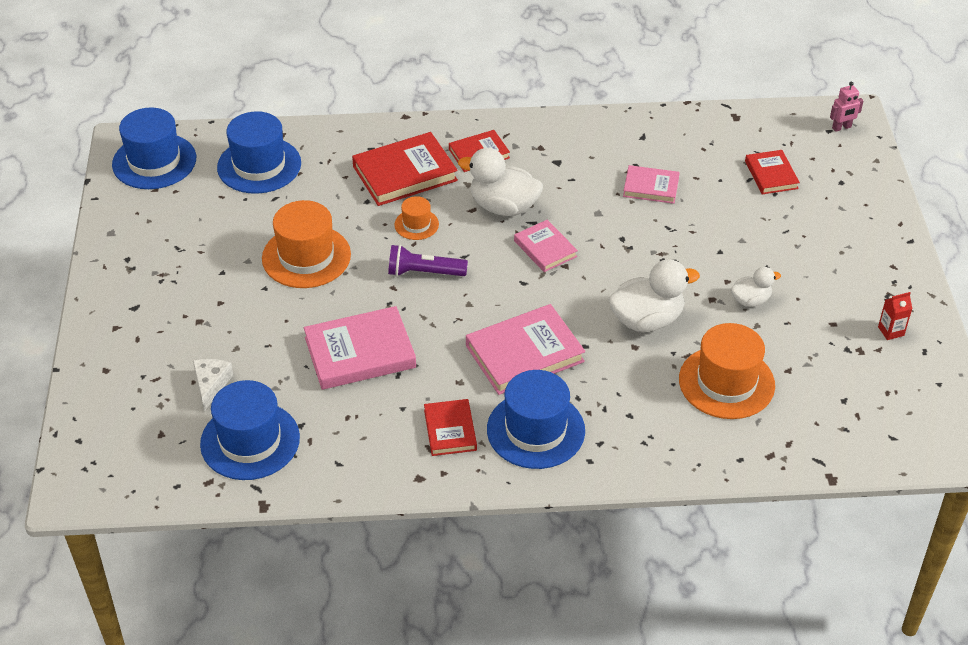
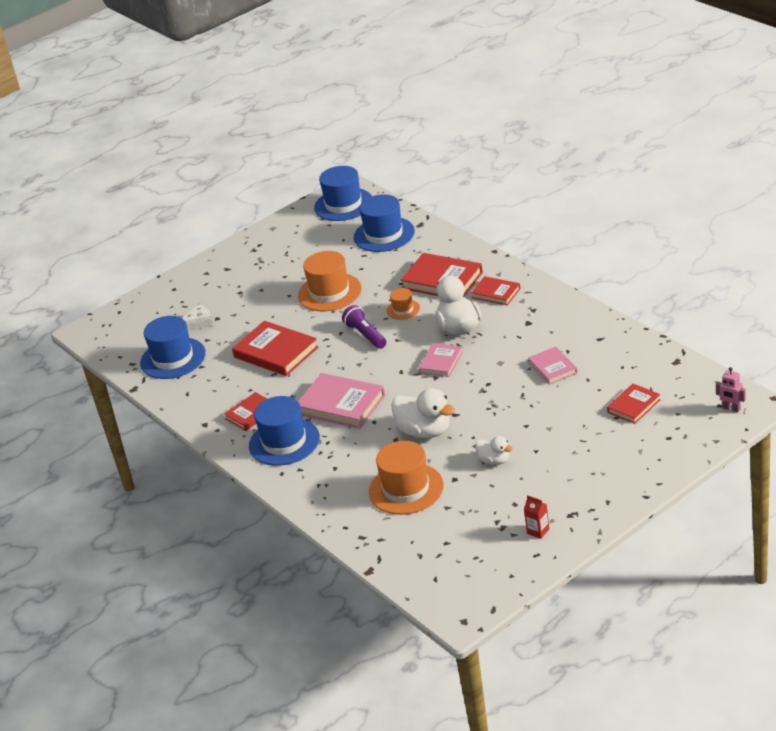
camera: 60 degrees right, 10 degrees down
pink book [304,306,416,390] -> red book [232,321,318,376]

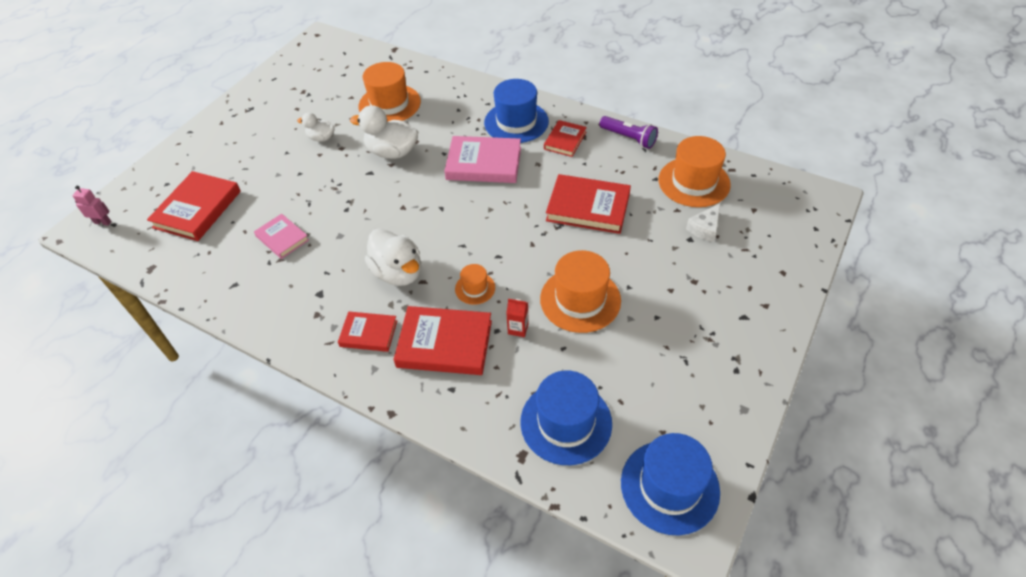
camera: 155 degrees right, 15 degrees up
blue hat [140,316,206,379] -> orange hat [659,136,731,207]
purple flashlight [342,305,386,349] -> purple flashlight moved to [599,116,658,149]
pink book [419,343,463,377] -> none
red carton [524,495,549,539] -> red carton moved to [506,299,529,337]
red book [607,384,661,424] -> red book [147,171,241,241], size x1.70

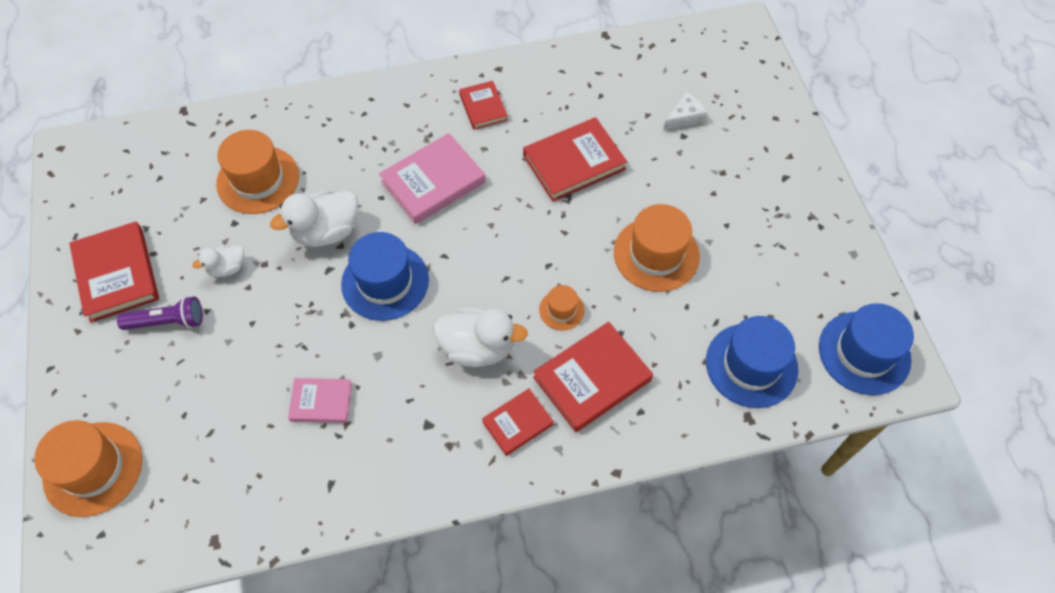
camera: 45 degrees left, 10 degrees up
pink robot [73,185,111,226] -> none
red book [147,171,241,241] -> red book moved to [69,222,159,323]
blue hat [484,79,549,143] -> blue hat moved to [341,232,429,321]
red carton [506,299,529,337] -> none
purple flashlight [599,116,658,149] -> purple flashlight moved to [117,296,203,330]
orange hat [659,136,731,207] -> orange hat moved to [34,420,142,517]
white cheese [686,203,720,242] -> white cheese turned 120 degrees counterclockwise [663,92,707,131]

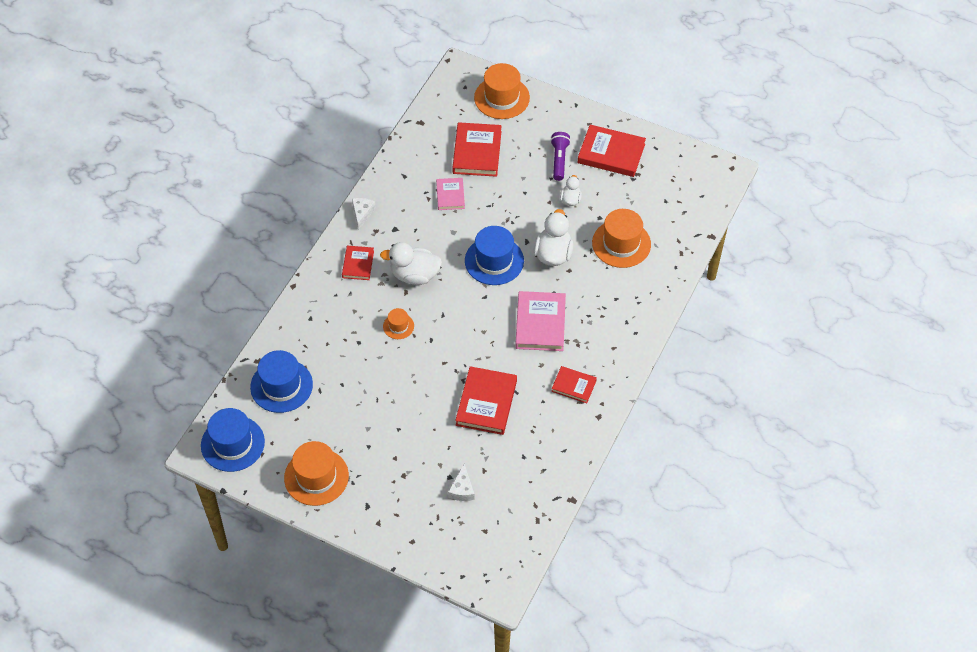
camera: 130 degrees right, 5 degrees down
purple flashlight [117,296,203,330] -> purple flashlight turned 150 degrees clockwise [550,132,571,181]
pink book [288,378,352,423] -> pink book turned 45 degrees counterclockwise [436,178,465,210]
white duck [433,308,528,367] -> white duck turned 45 degrees clockwise [380,242,442,285]
red book [533,322,653,432] -> red book moved to [452,122,502,177]
orange hat [614,204,700,292] -> orange hat moved to [284,441,349,506]
none -> white cheese [352,198,376,230]

